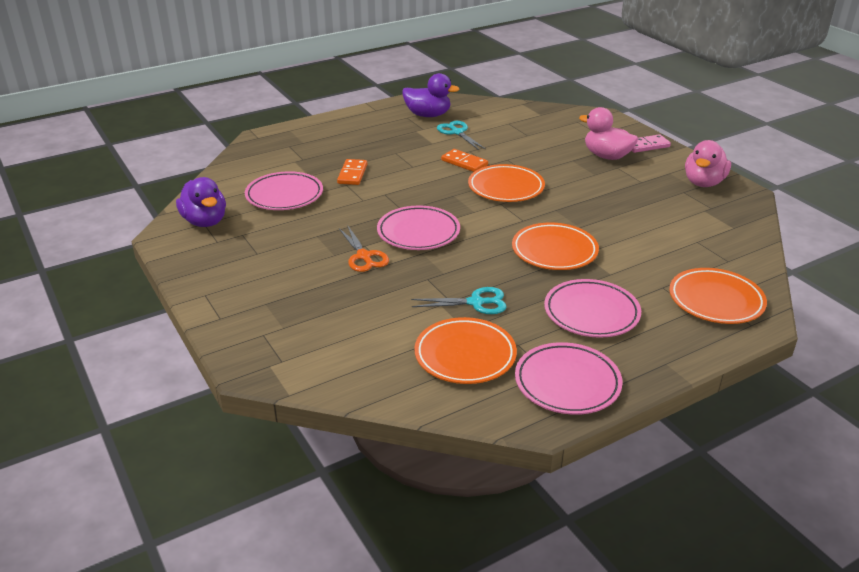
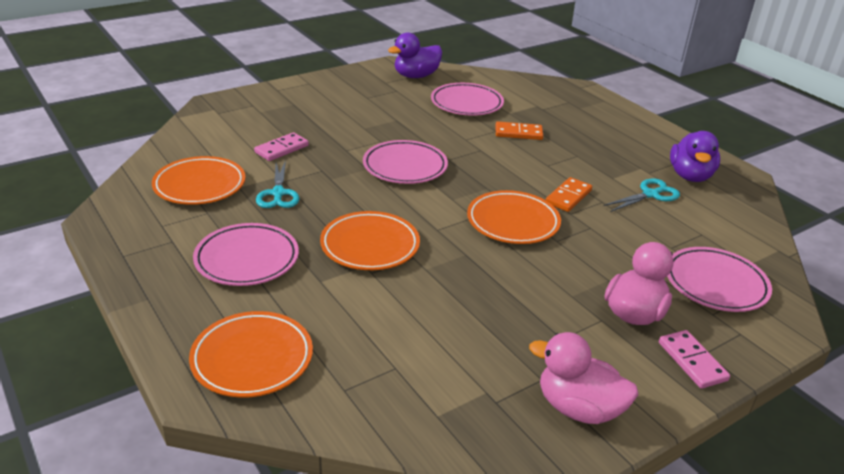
camera: 85 degrees right, 0 degrees up
orange scissors [339,225,389,272] -> none
pink plate [515,342,623,415] -> pink plate moved to [667,247,772,312]
none -> pink domino [254,132,309,161]

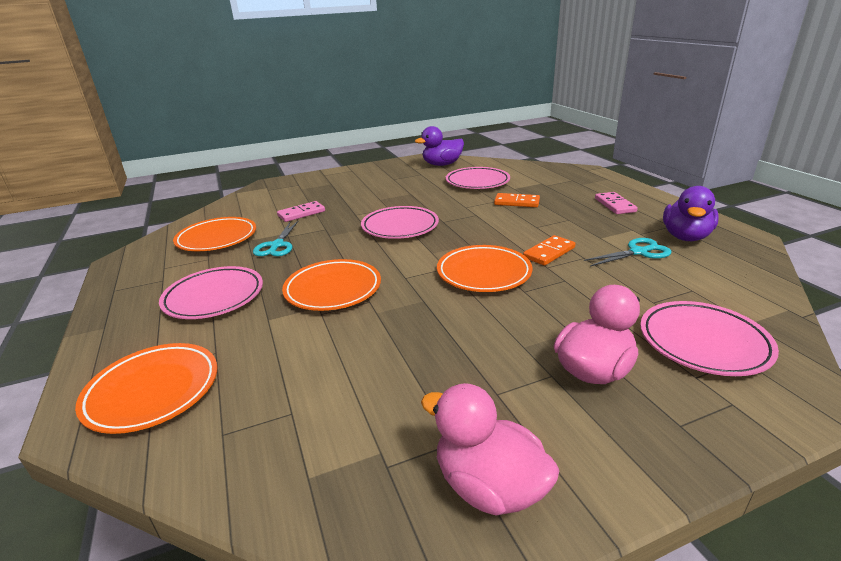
camera: 15 degrees right, 5 degrees down
pink domino [659,330,730,389] -> pink domino moved to [595,192,638,214]

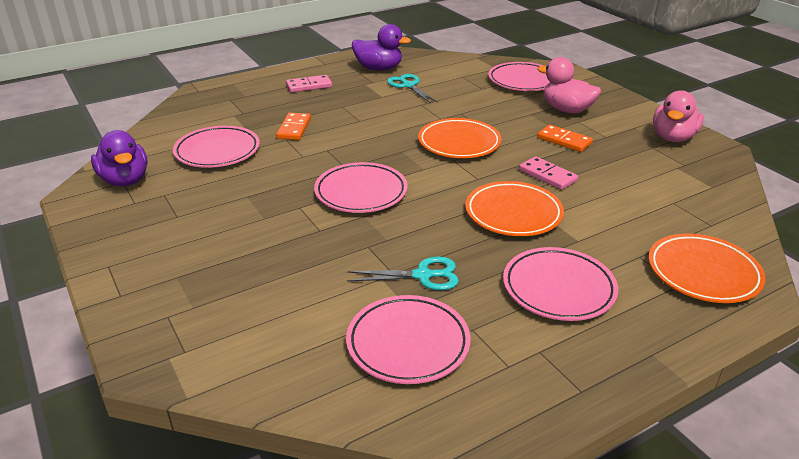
camera: 100 degrees left, 5 degrees up
orange plate [173,217,256,251] -> pink plate [346,295,471,384]
pink domino [277,201,325,222] -> pink domino moved to [519,156,578,190]
orange domino [523,235,576,266] -> orange domino moved to [537,125,593,152]

